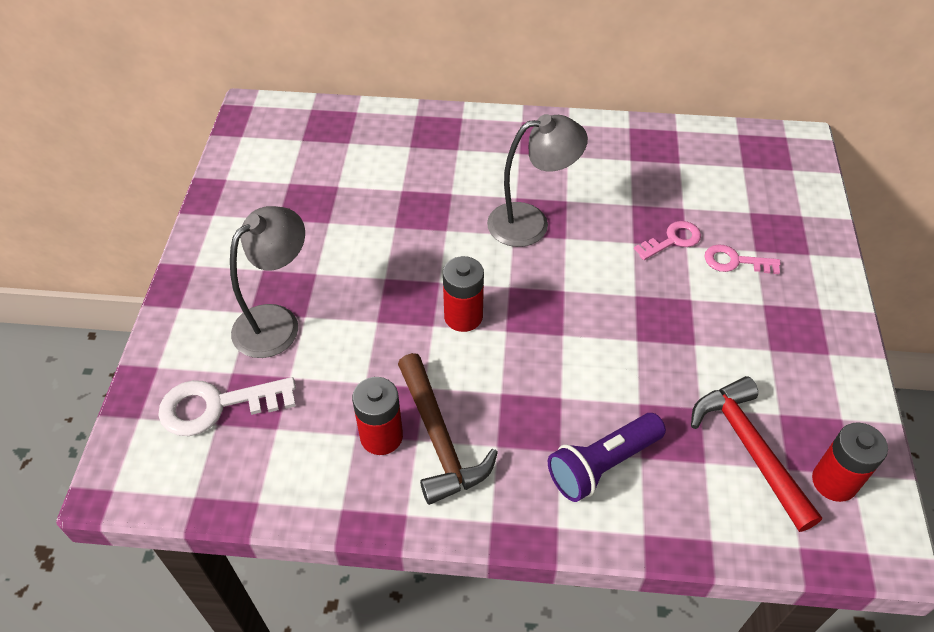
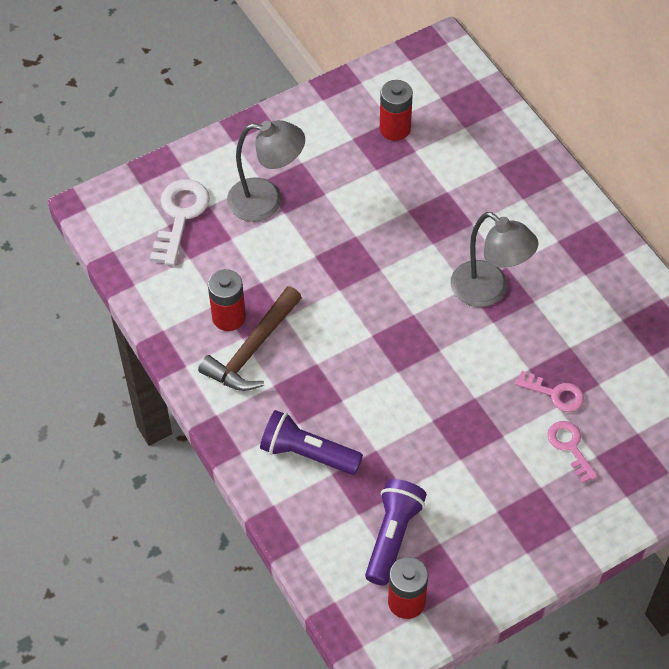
camera: 55 degrees right, 5 degrees up
white key [158,377,296,436] -> white key turned 60 degrees clockwise [150,179,210,266]
red battery [443,256,484,332] -> red battery moved to [380,80,413,141]
red hammer [691,376,822,532] -> purple flashlight [365,479,427,586]

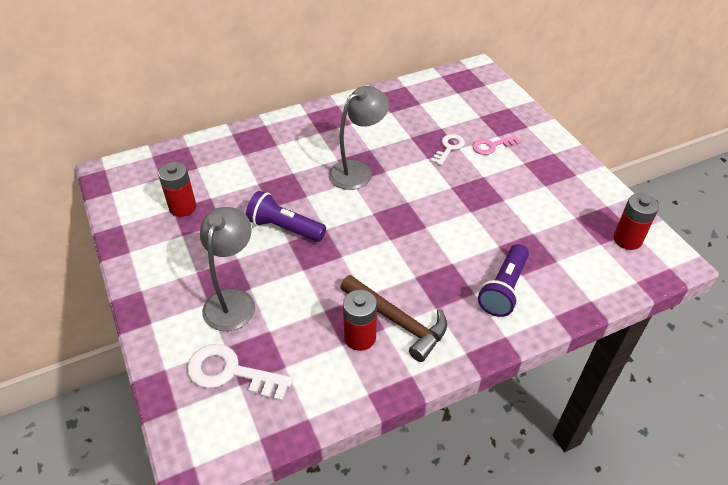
camera: 85 degrees left, 10 degrees down
purple flashlight [365,479,427,586] -> purple flashlight moved to [246,191,326,242]
pink key [515,371,584,412] -> white key [431,134,465,166]

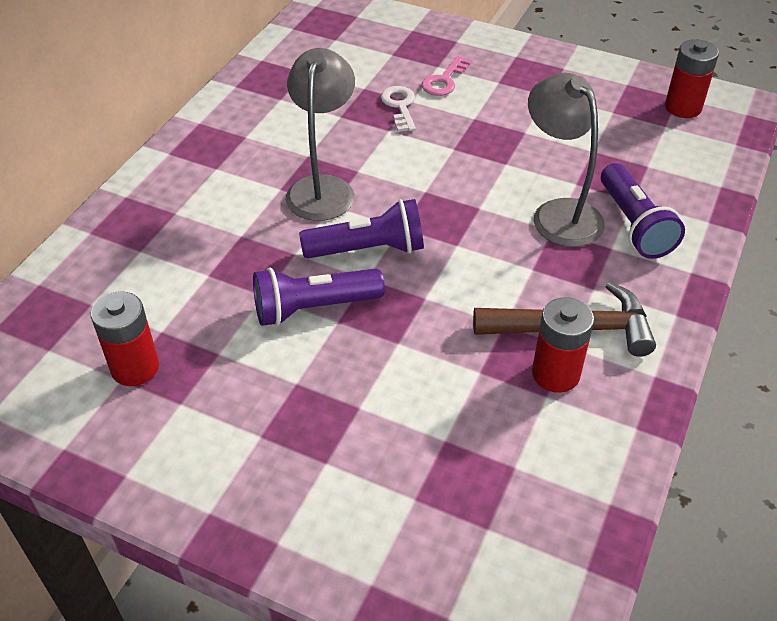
camera: 40 degrees left, 0 degrees up
white key [187,344,293,401] -> none
grey lamp [200,207,255,331] -> grey lamp moved to [528,73,605,247]
none -> purple flashlight [299,199,424,258]

